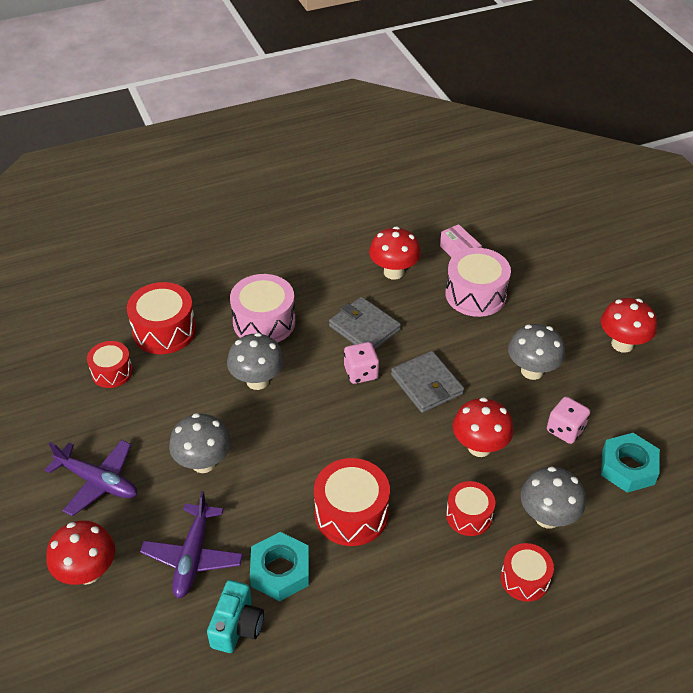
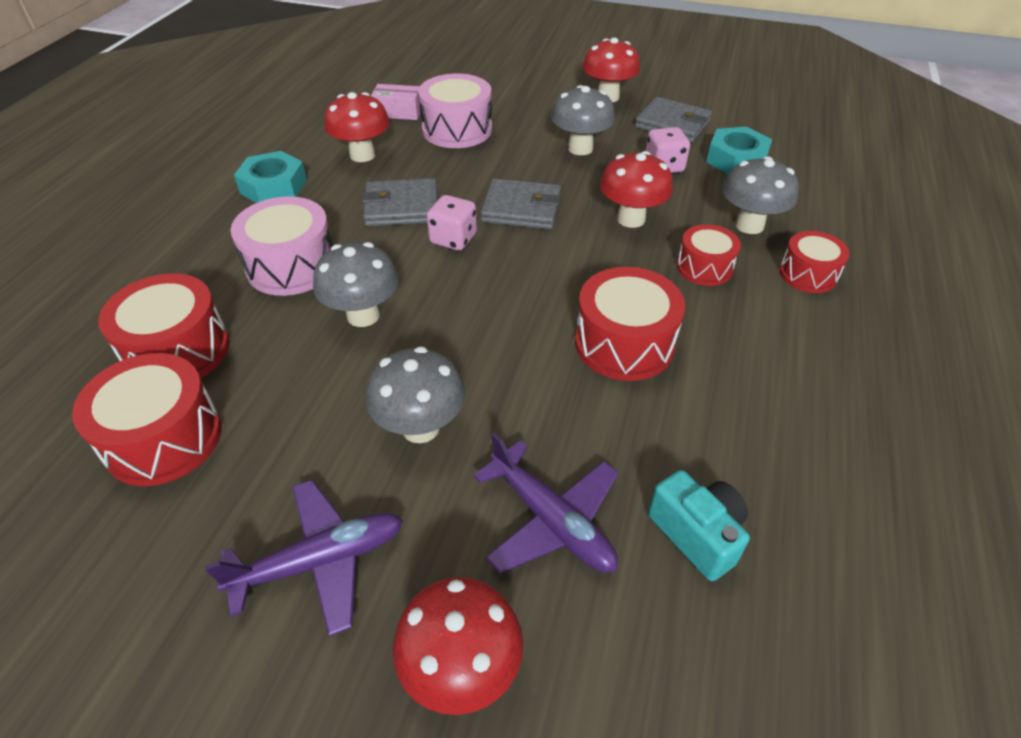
camera: 50 degrees left, 0 degrees up
red drum [87,341,133,388] -> red drum [72,353,222,486], size x1.60
turquoise nut [250,532,309,601] -> turquoise nut moved to [234,151,307,203]
none -> grey wallet [635,97,712,143]

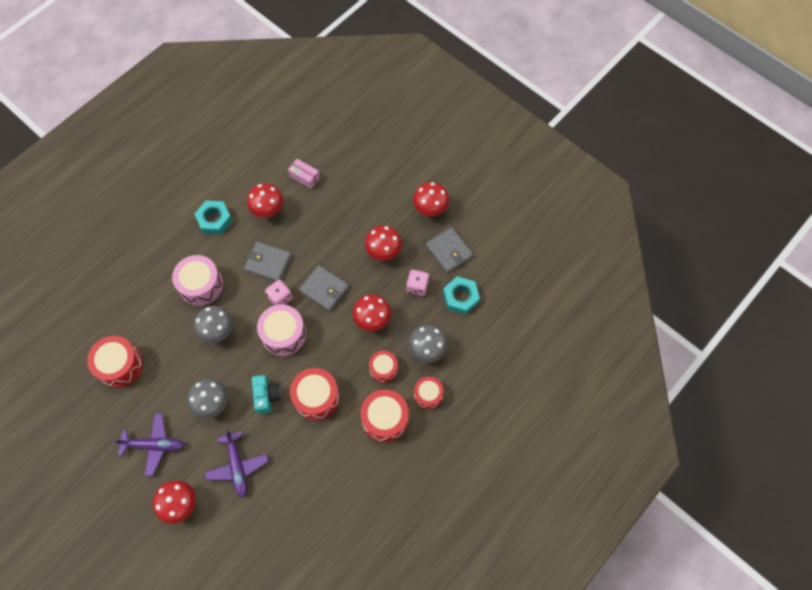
camera: 25 degrees right, 20 degrees up
red drum [98,273,230,378] -> red drum moved to [361,389,409,443]
pink drum [418,74,492,148] -> pink drum moved to [257,304,306,356]
grey mushroom [551,85,615,155] -> red mushroom [365,225,402,261]
turquoise camera [648,470,750,581] -> turquoise camera moved to [252,375,281,414]

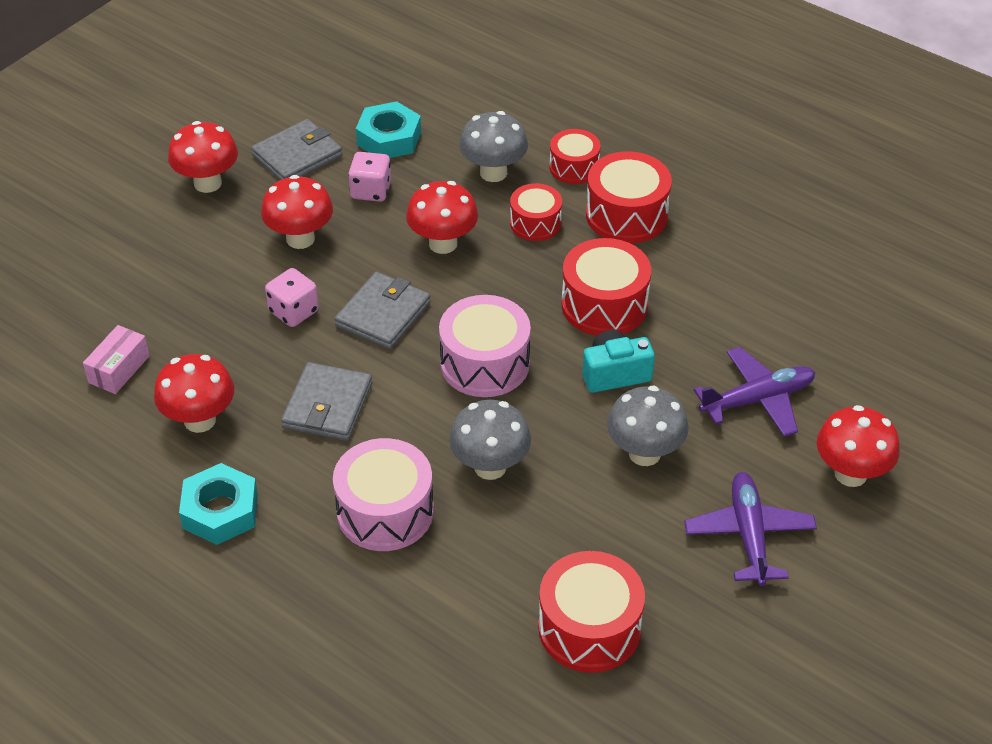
camera: 95 degrees left, 20 degrees down
pink dice [265,279,293,305] -> pink dice moved to [265,268,319,327]

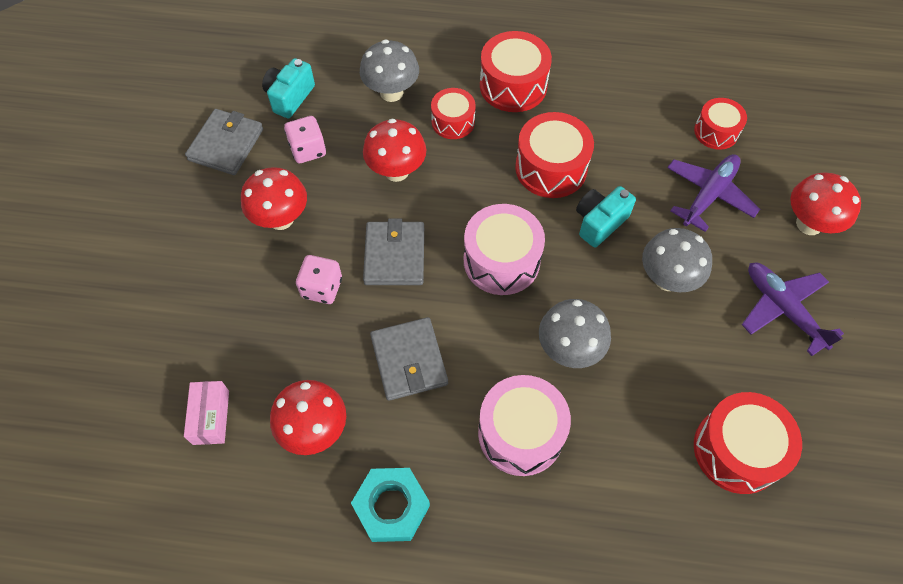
camera: 30 degrees left, 15 degrees up
red mushroom [168,121,238,193] -> none
turquoise nut [356,101,421,158] -> turquoise camera [262,58,315,118]
red drum [549,129,601,184] -> red drum moved to [694,98,747,150]

